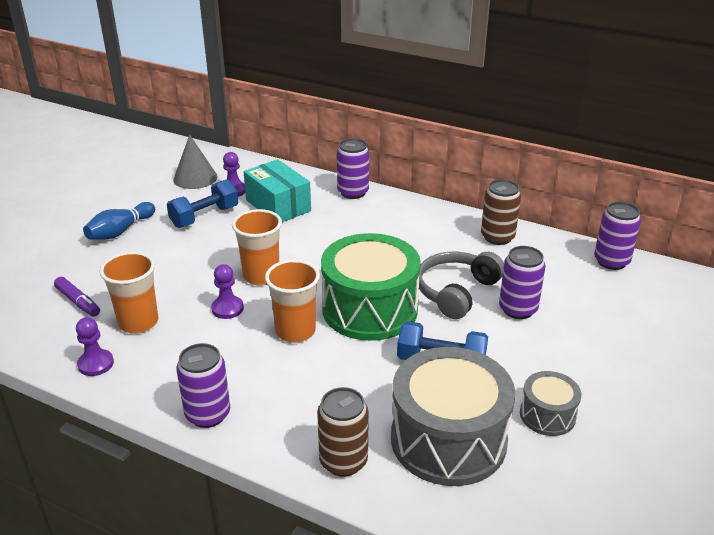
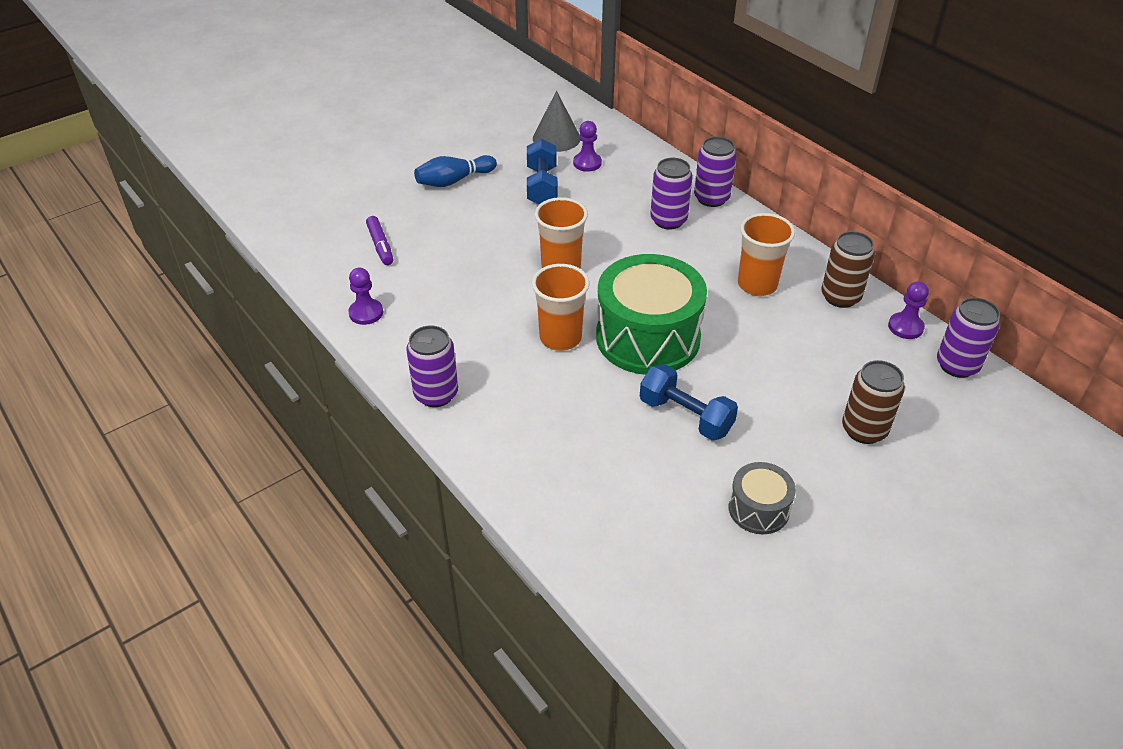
camera: 25 degrees right, 10 degrees up
orange cup [99,251,159,334] -> orange cup moved to [738,213,795,296]
blue dumbbell [167,179,238,228] -> blue dumbbell turned 75 degrees counterclockwise [527,139,558,204]
purple pawn [211,264,244,319] -> purple pawn moved to [888,281,929,339]
turquoise box [243,159,311,222] -> none
brown can [317,387,369,477] -> brown can moved to [842,360,905,444]
grey drum [391,347,515,486] -> none
grey headphones [419,252,504,319] -> none
purple can [499,246,546,319] -> purple can moved to [650,158,693,229]

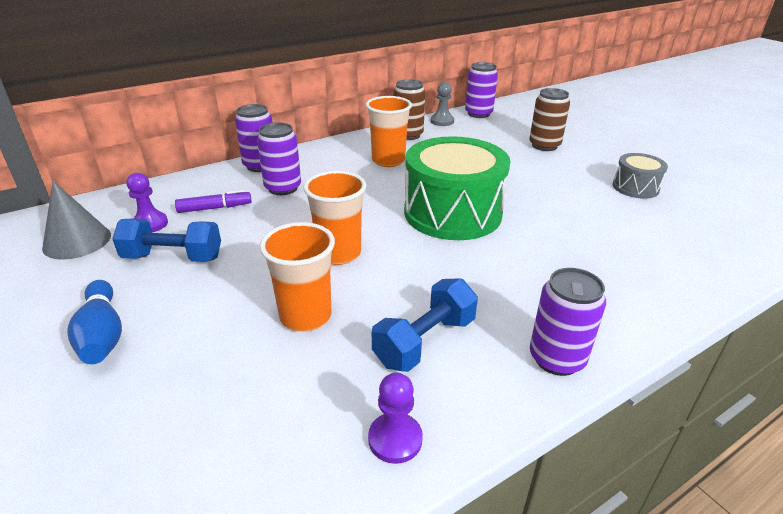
camera: 85 degrees left, 10 degrees down
purple marker [366,216,393,265] -> purple marker moved to [175,190,252,213]
orange cup [532,264,590,351] -> orange cup moved to [260,222,335,332]
blue dumbbell [640,364,738,441] -> blue dumbbell moved to [372,278,478,372]
purple pawn [888,281,929,339] -> grey pawn [431,82,454,126]

